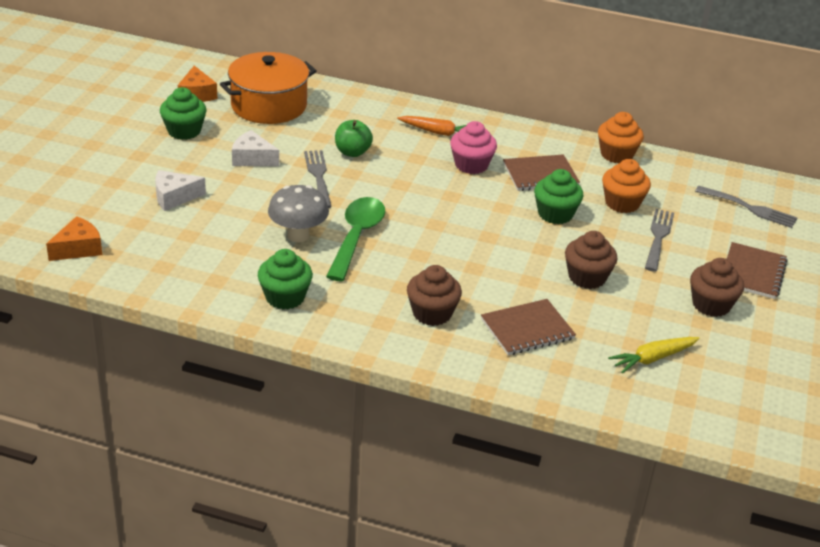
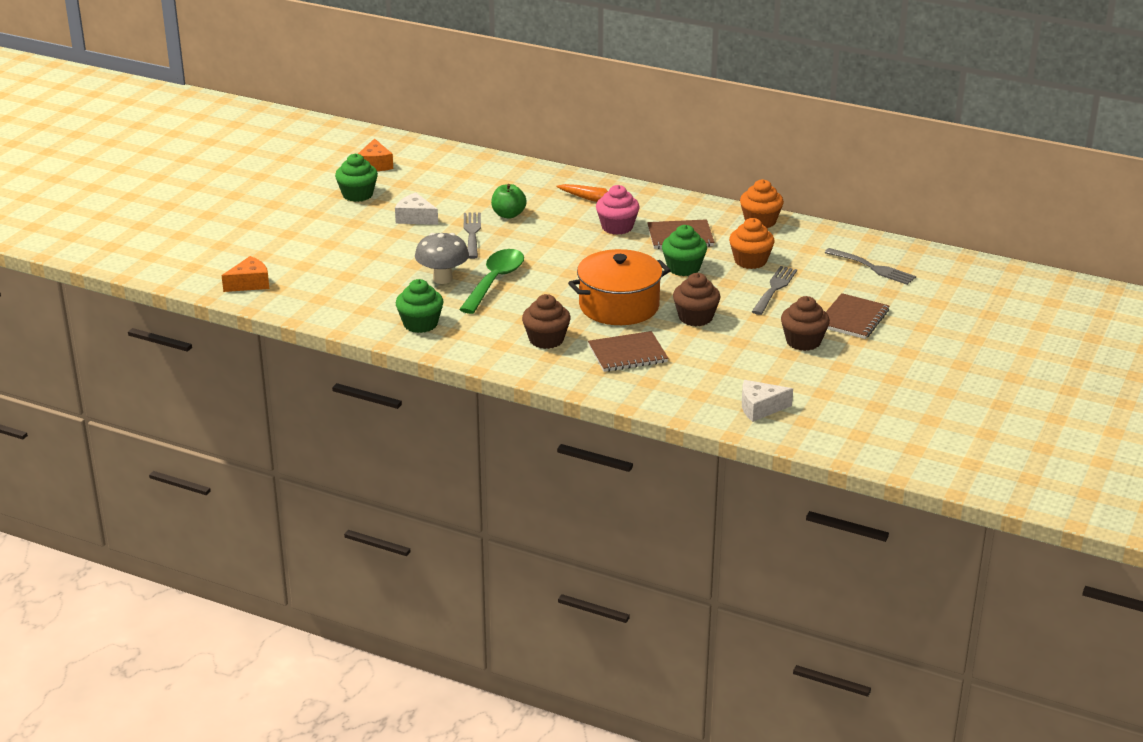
camera: 10 degrees right, 5 degrees down
white cheese [155,170,206,211] -> white cheese moved to [742,380,793,422]
orange pot [220,52,317,124] -> orange pot moved to [568,249,671,325]
yellow carrot [608,337,700,374] -> none

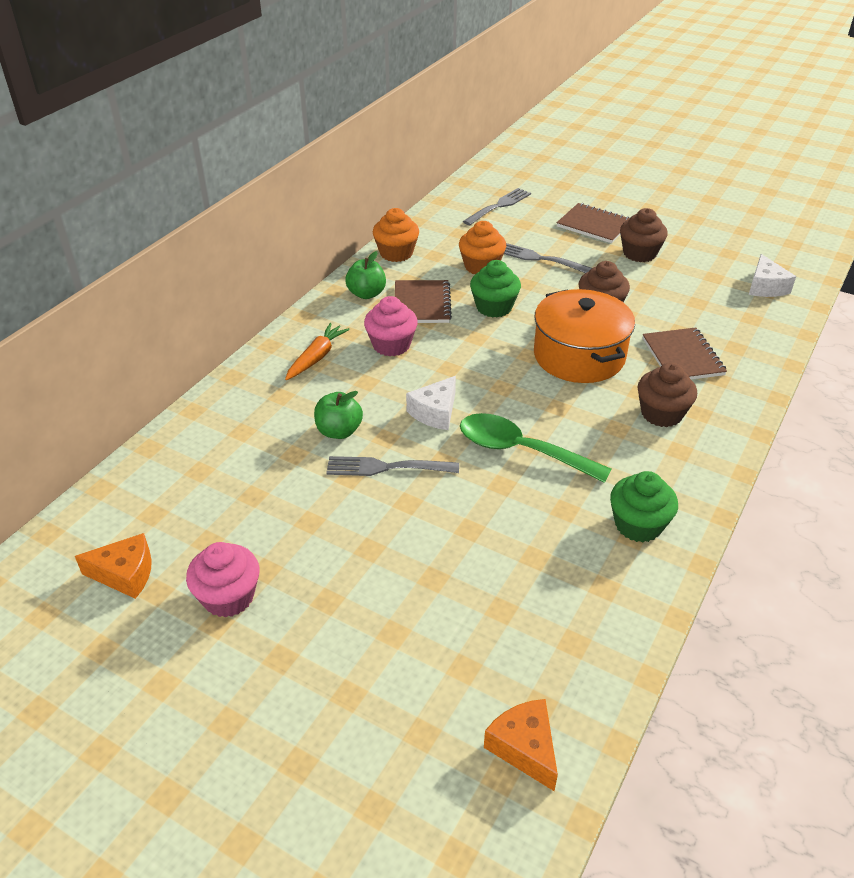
camera: 85 degrees left, 10 degrees up
green cupcake [335,153,378,202] -> pink cupcake [186,542,259,618]
white cheese [395,192,438,225] -> white cheese moved to [406,376,456,430]
grey mushroom [415,233,469,284] -> none
none -> green apple [345,251,386,299]

